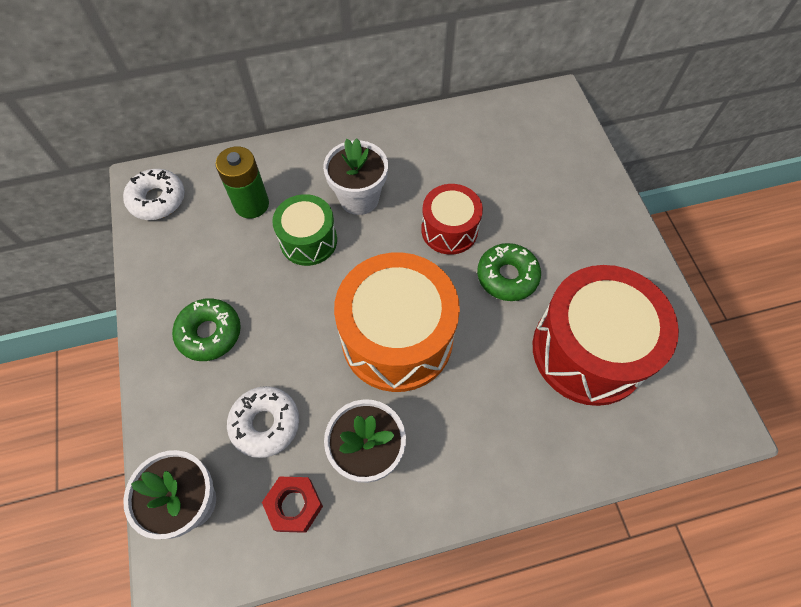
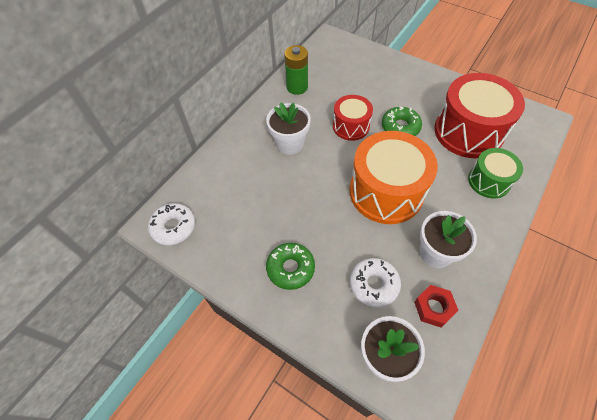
camera: 40 degrees left, 5 degrees down
green battery [215,146,269,218] -> green battery moved to [284,45,308,95]
green drum [272,194,337,266] -> green drum moved to [468,148,523,198]

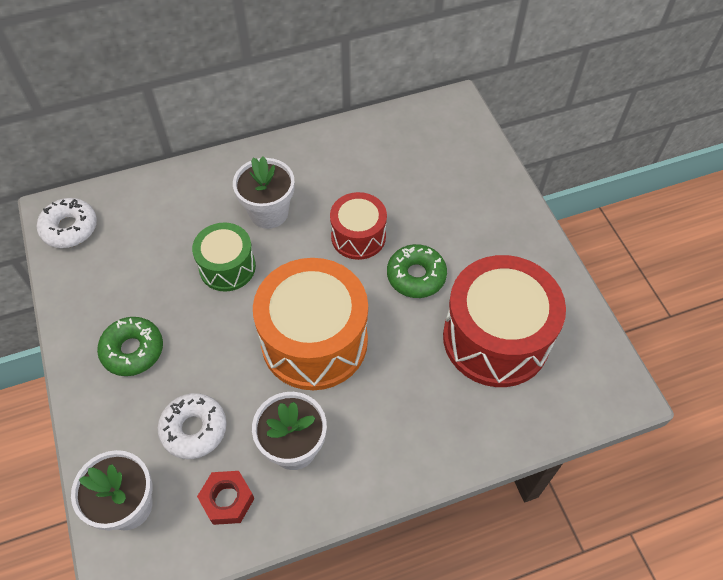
camera: 35 degrees right, 0 degrees up
green battery [284,45,308,95] -> none
green drum [468,148,523,198] -> green drum moved to [192,222,256,292]

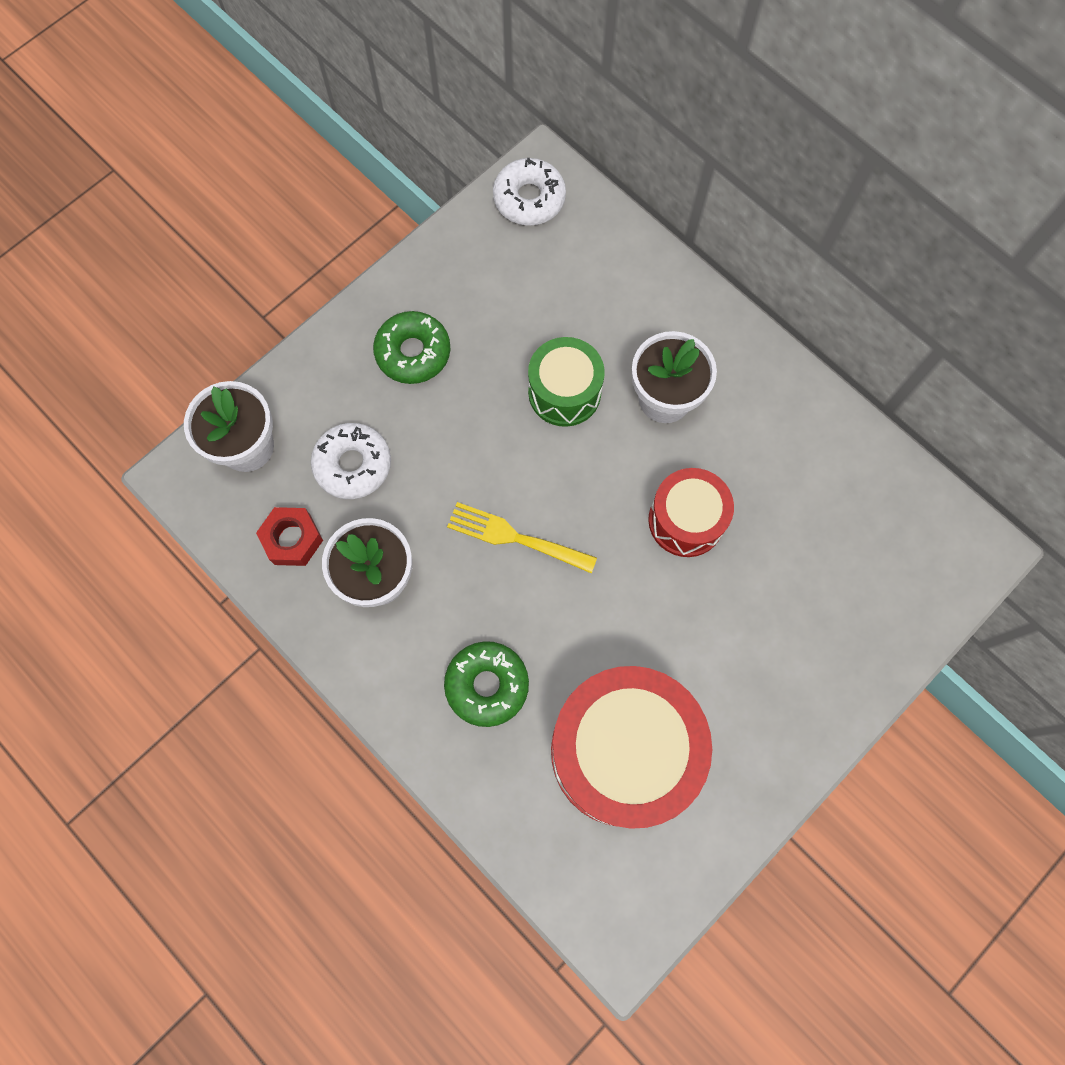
camera: 65 degrees right, 15 degrees up
orange drum [253,258,368,390] -> yellow fork [447,502,597,573]
green donut [387,244,447,298] -> green donut moved to [444,641,529,727]

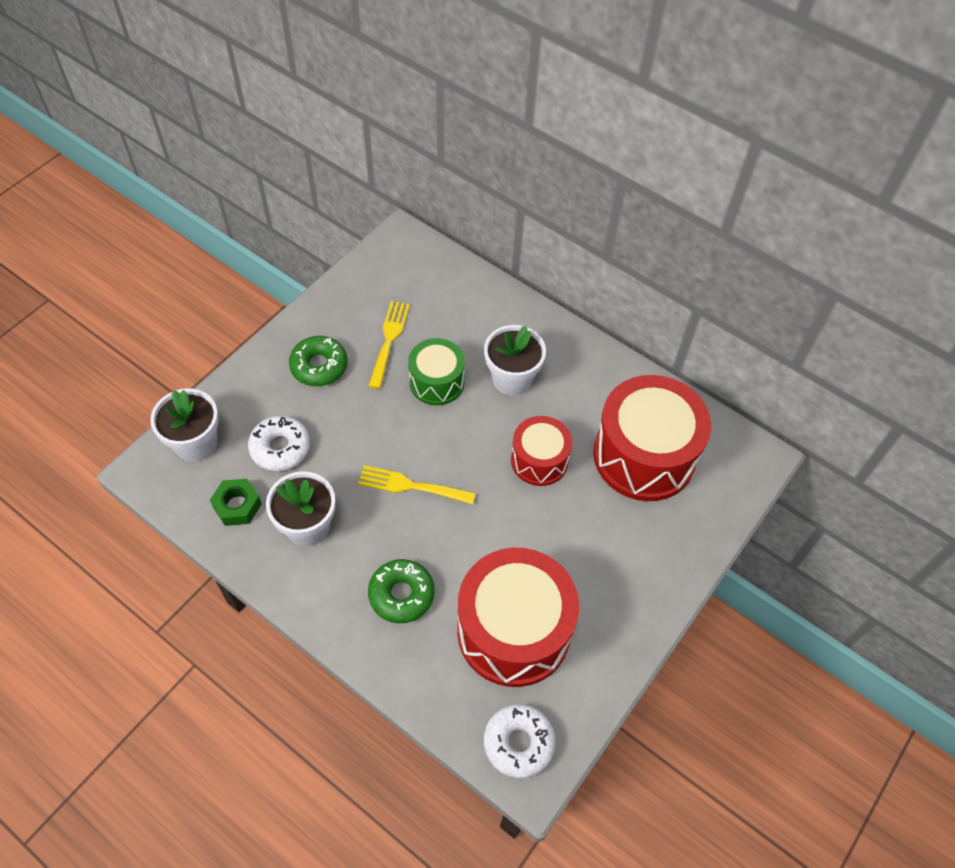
camera: 10 degrees left, 15 degrees down
red nut [256,507,323,566] -> green nut [210,479,262,526]
white donut [493,158,566,226] -> white donut moved to [484,704,556,778]
none -> yellow fork [369,301,410,389]
none -> red drum [593,375,711,501]

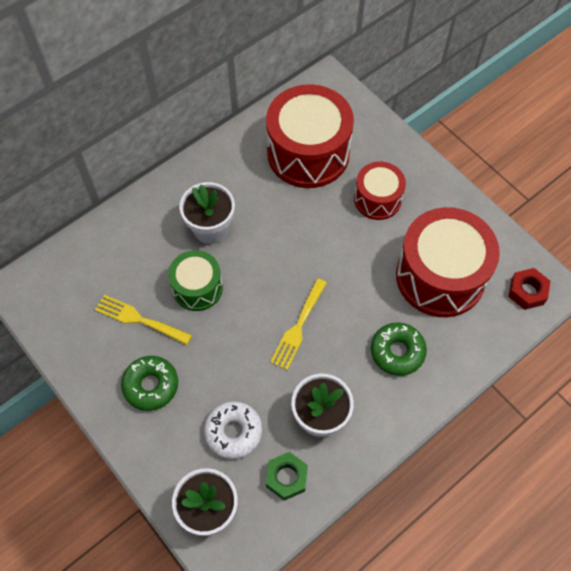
camera: 75 degrees left, 5 degrees up
white donut [484,704,556,778] -> red nut [508,268,550,310]
red drum [511,416,572,486] -> red drum moved to [354,161,406,220]

